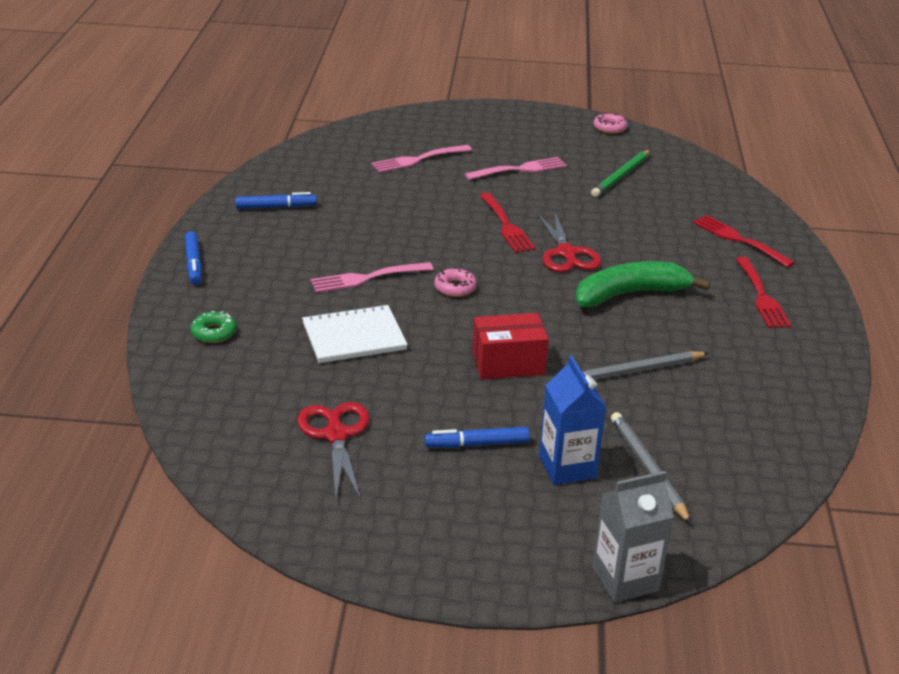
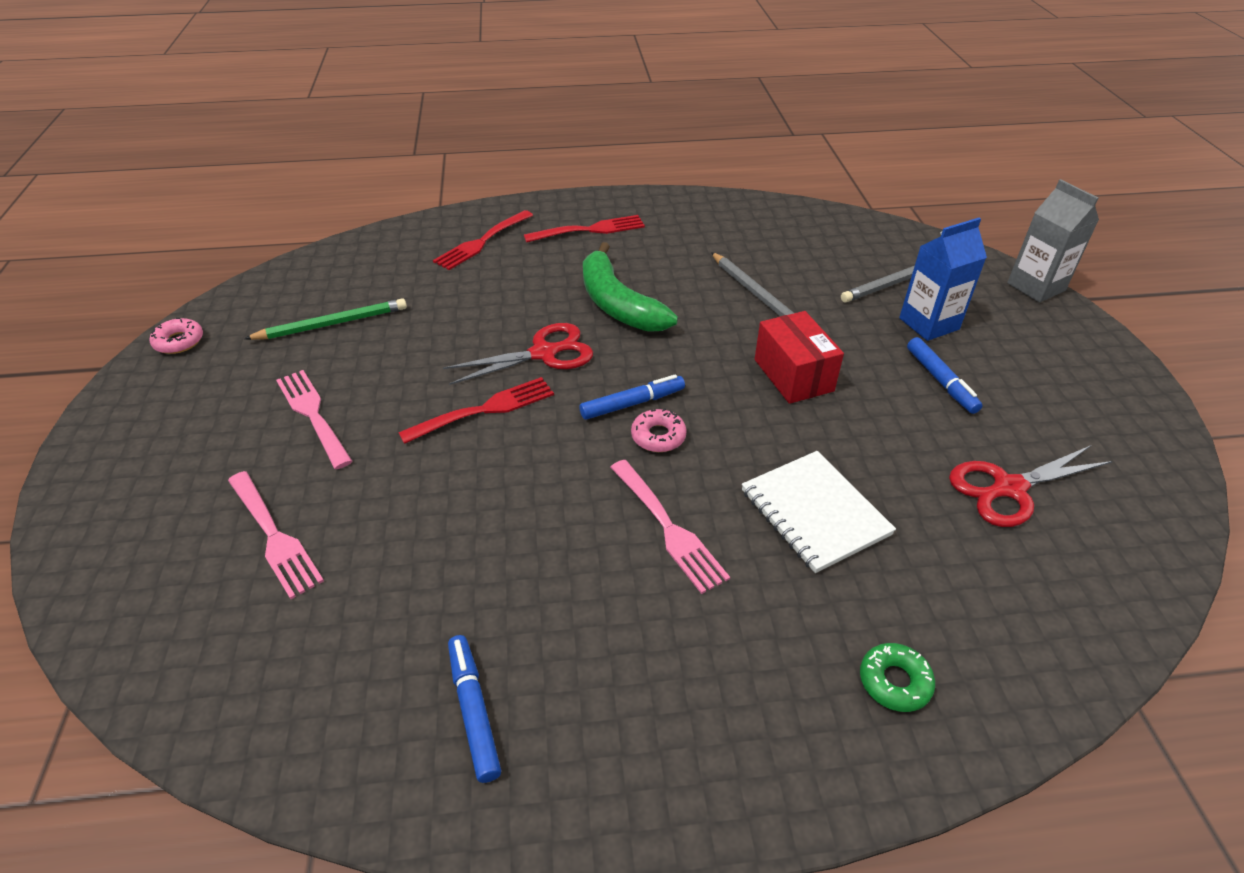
camera: 100 degrees left, 10 degrees up
blue marker [185,231,202,285] -> blue marker moved to [580,374,685,420]
green pencil [591,150,650,197] -> green pencil turned 45 degrees counterclockwise [244,298,407,340]

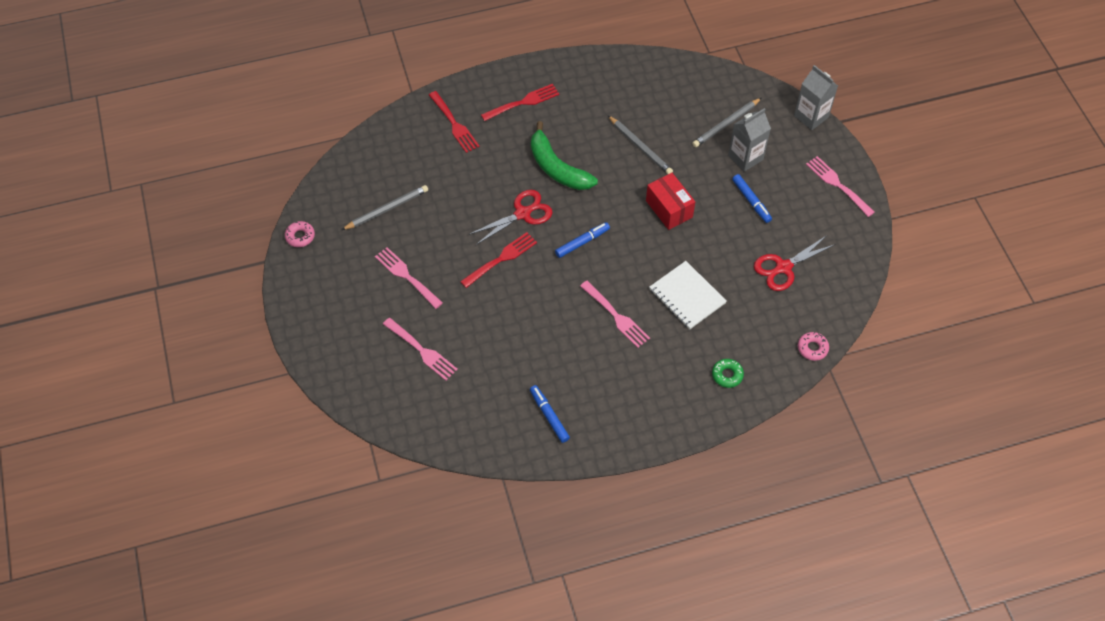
camera: 10 degrees left, 15 degrees up
green pencil [244,298,407,340] -> grey pencil [342,185,428,230]
red fork [433,210,533,270] -> red fork turned 60 degrees counterclockwise [429,91,479,153]
pink donut [631,408,687,452] -> pink donut moved to [798,332,829,361]
blue carton [899,218,987,341] -> grey carton [728,108,771,172]
none -> pink fork [806,156,875,217]

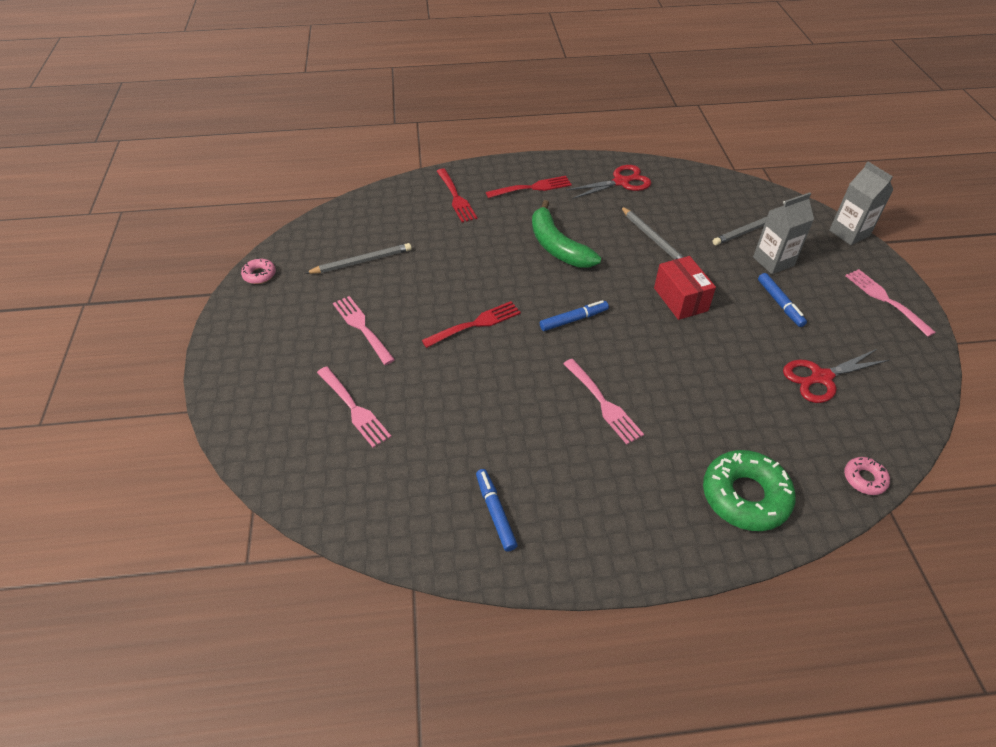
camera: 10 degrees right, 10 degrees down
red scissors [469,190,553,245] -> red scissors moved to [566,165,651,199]
white notebook [650,261,727,330] -> none
green donut [712,359,744,388] -> green donut [703,450,796,531], size x2.04

